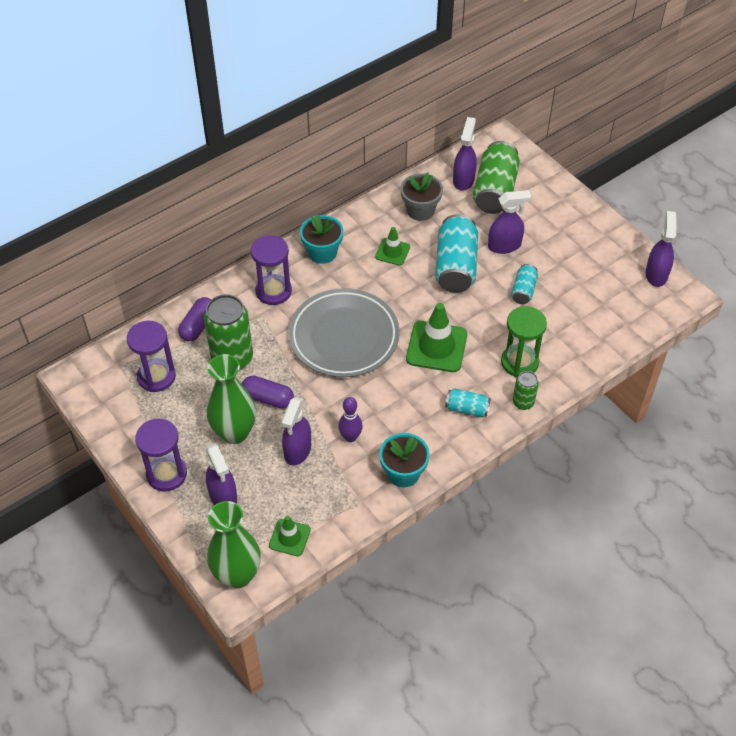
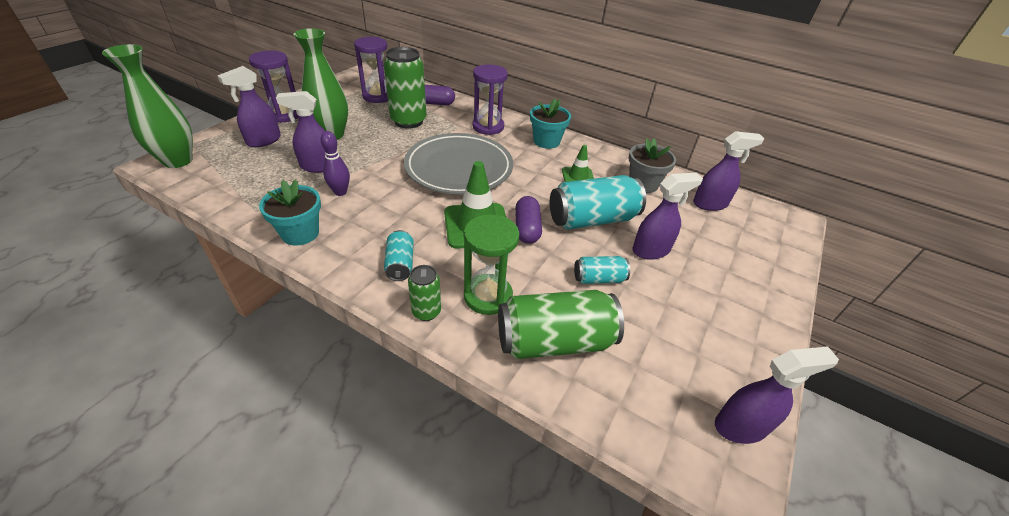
camera: 65 degrees right, 10 degrees down
purple capsule [242,376,294,409] -> purple capsule moved to [515,196,542,244]
green traffic cone [269,516,311,556] -> none
green can [473,141,520,214] -> green can moved to [498,290,624,359]
purple spray bottle [488,190,531,254] -> purple spray bottle turned 75 degrees counterclockwise [632,172,703,260]

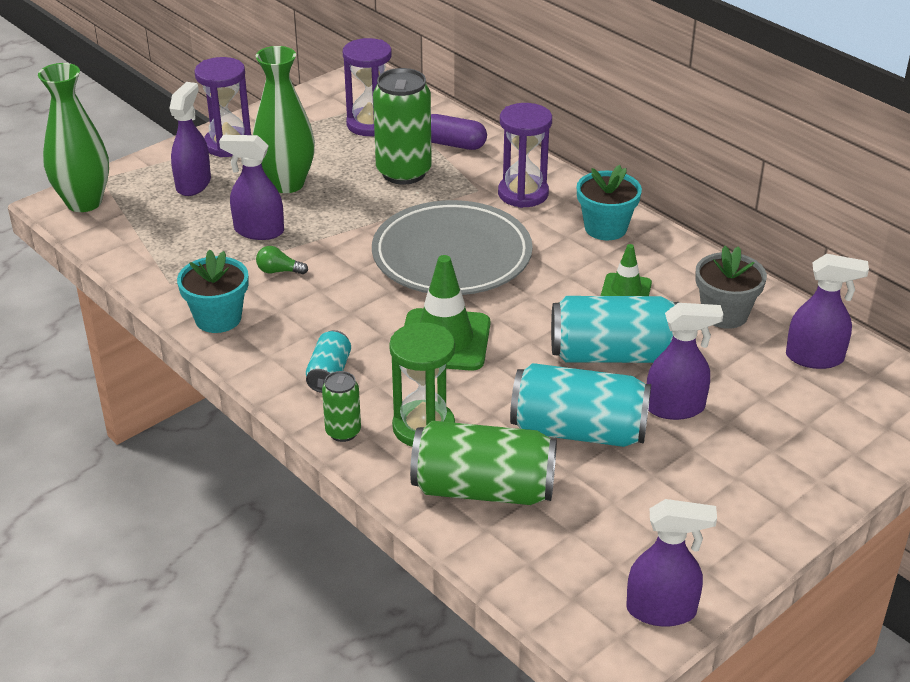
camera: 20 degrees right, 5 degrees down
purple spray bottle [217,66,281,147] -> purple spray bottle turned 135 degrees clockwise [169,82,211,196]
purple bowling pin [321,131,350,196] -> green light bulb [256,246,308,274]
purple capsule [515,196,542,244] -> none
turquoise can [574,256,630,284] -> turquoise can [510,363,651,447], size x1.95

